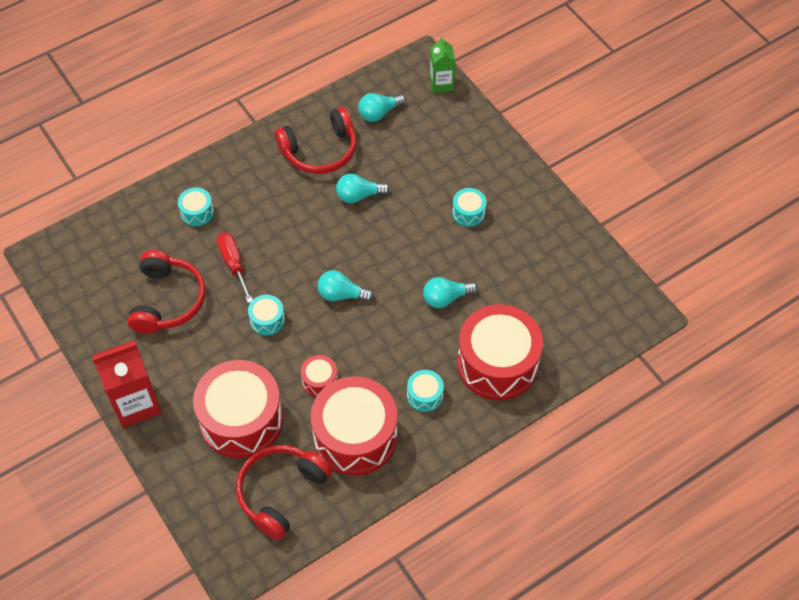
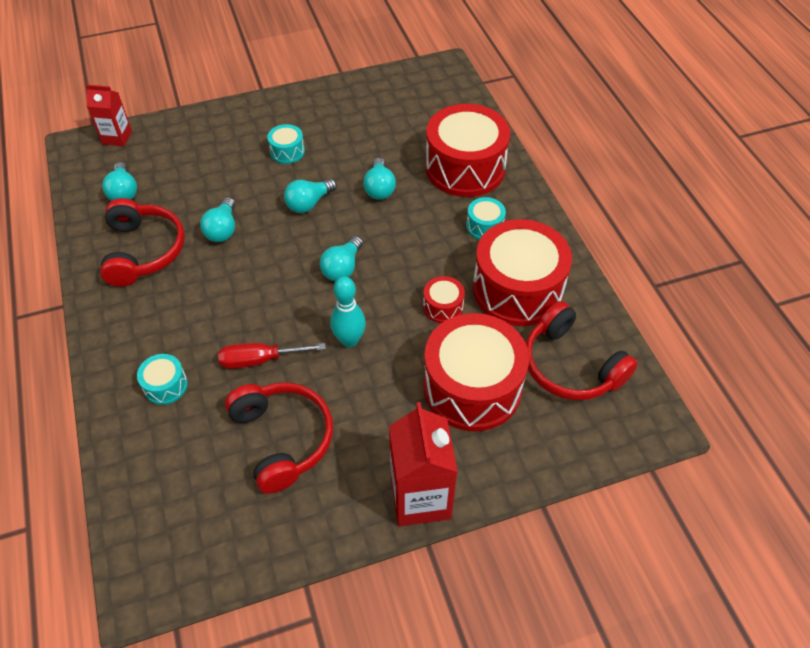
camera: 75 degrees left, 5 degrees down
red headphones [127,250,206,334] -> red headphones turned 45 degrees clockwise [225,383,333,494]
turquoise drum [248,295,285,335] -> turquoise bowling pin [330,276,366,347]
green carton [430,36,455,93] -> red carton [85,84,132,146]
none -> turquoise light bulb [284,179,337,213]

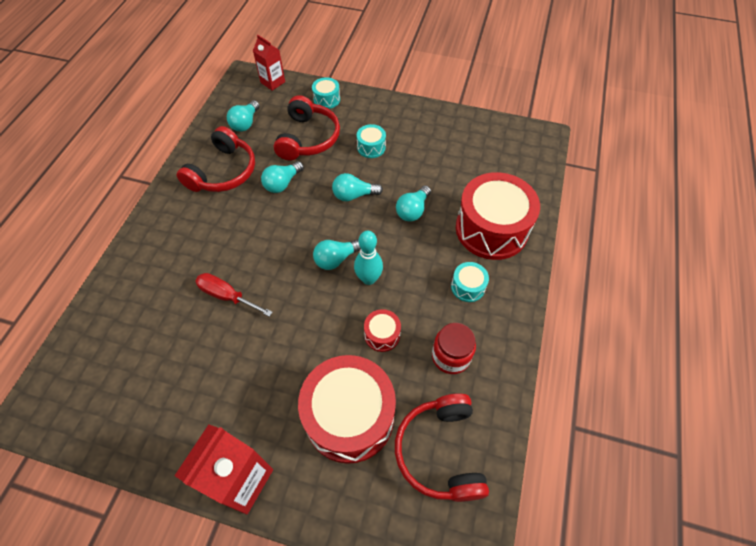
camera: 35 degrees right, 5 degrees up
turquoise drum [137,354,188,405] -> turquoise drum moved to [312,77,340,109]
red headphones [225,383,333,494] -> red headphones moved to [274,95,340,160]
turquoise bowling pin [330,276,366,347] -> turquoise bowling pin moved to [354,231,383,285]
red drum [473,219,572,326] -> red jar [432,323,476,374]

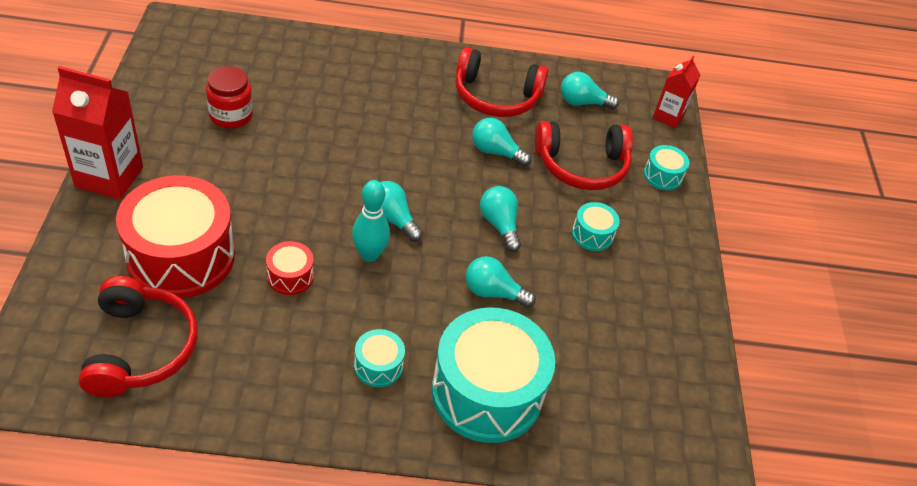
camera: 70 degrees right, 10 degrees down
red screwdriver [195,273,273,317] -> none
red headphones [395,393,489,502] -> red headphones turned 105 degrees clockwise [79,276,198,398]
red jar [432,323,476,374] -> red jar moved to [206,66,253,129]
red drum [456,172,540,260] -> turquoise drum [432,307,555,443]

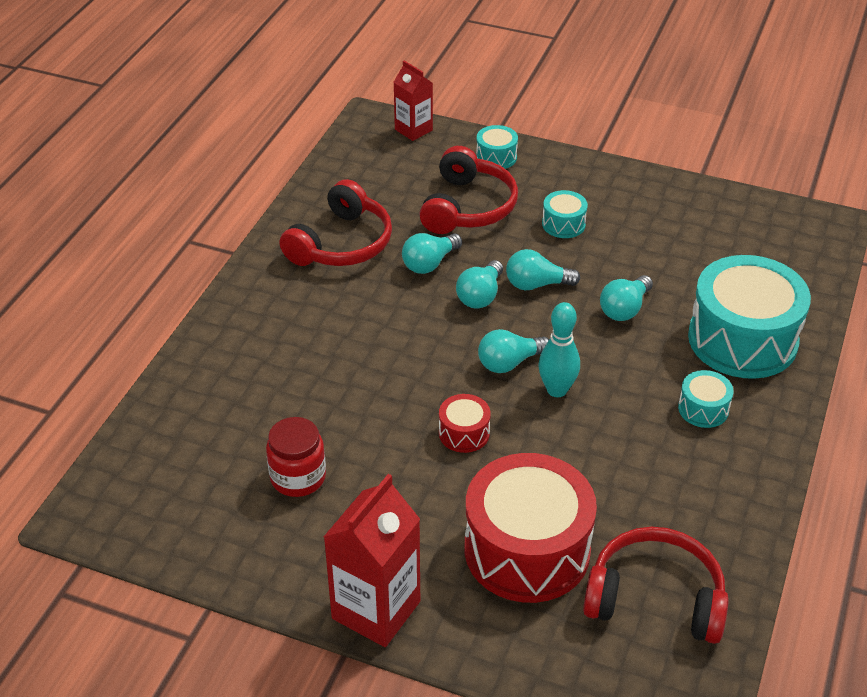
camera: 65 degrees left, 5 degrees down
red drum [266,241,314,295] -> red drum moved to [439,394,491,453]
turquoise light bulb [561,72,619,109] -> turquoise light bulb moved to [456,260,503,309]

